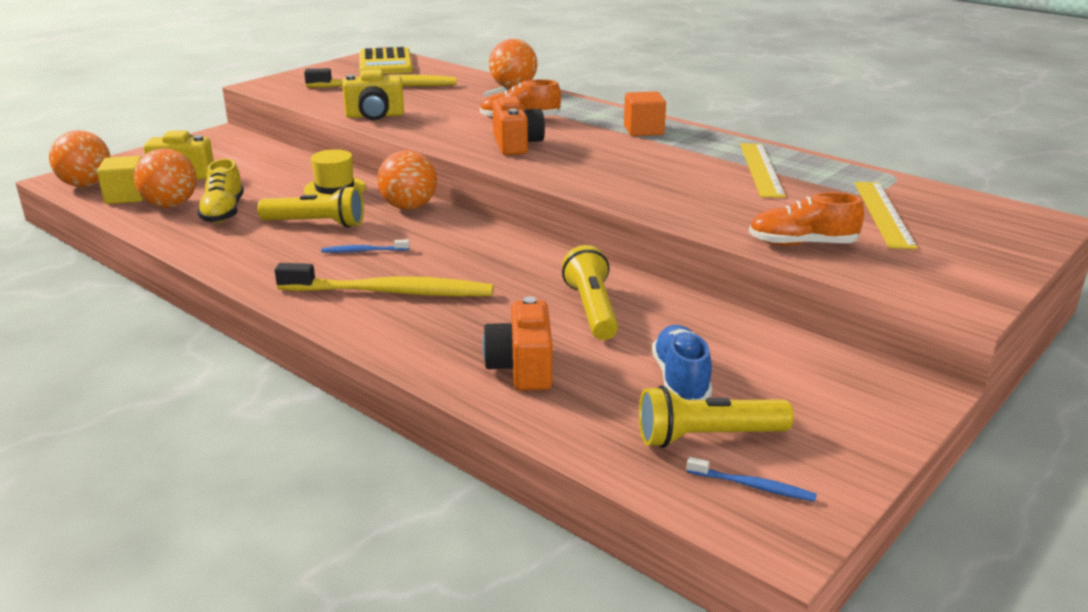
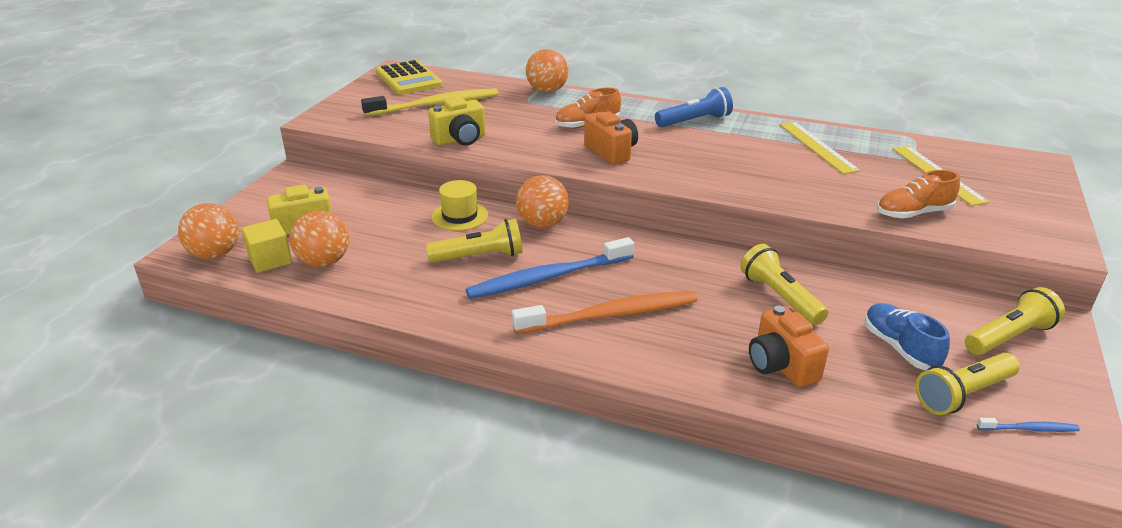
camera: 20 degrees left, 5 degrees up
yellow shoe [197,159,244,223] -> none
yellow toothbrush [275,263,494,296] -> orange toothbrush [512,291,698,334]
blue toothbrush [321,239,410,253] -> blue toothbrush [466,237,634,299], size x2.29
orange cube [624,91,666,136] -> blue flashlight [655,87,733,127]
none -> yellow flashlight [965,287,1065,355]

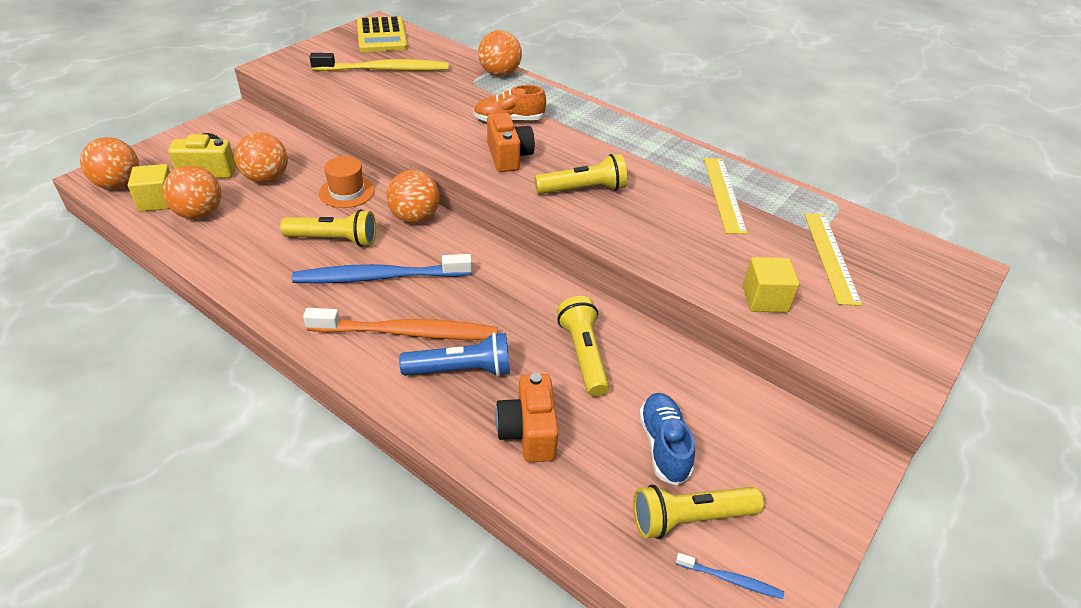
camera: 15 degrees right, 10 degrees up
yellow camera [428,97,485,146] -> none
yellow hat [432,180,488,231] -> orange hat [319,156,375,208]
blue flashlight [655,87,733,127] -> blue flashlight moved to [399,332,510,376]
orange shoe [877,170,960,219] -> yellow cube [743,257,799,313]
yellow flashlight [965,287,1065,355] -> yellow flashlight moved to [535,154,627,194]
none -> orange ball [235,132,288,183]

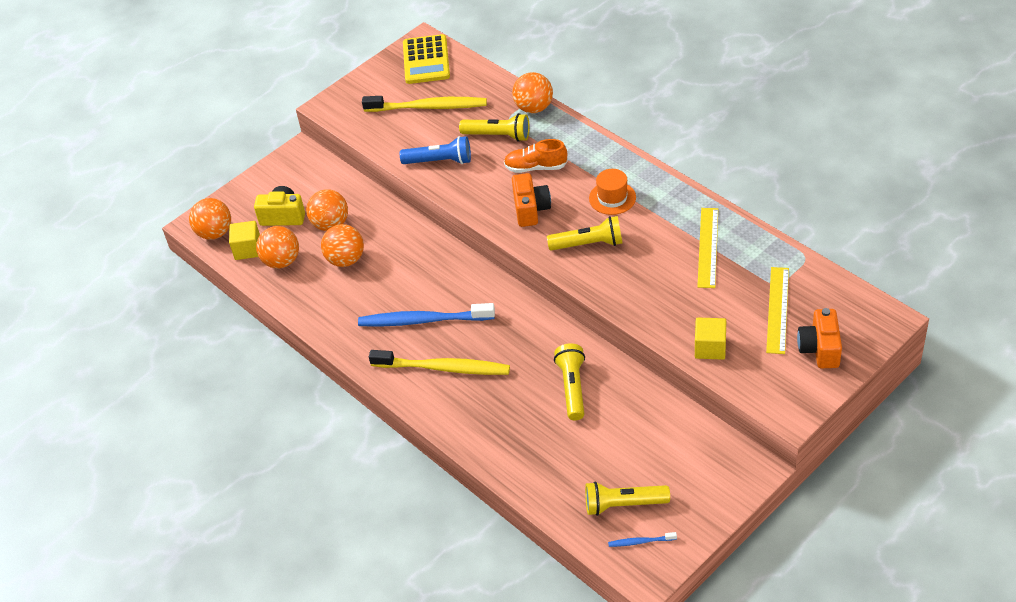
camera: 15 degrees right, 5 degrees up
yellow flashlight [280,209,376,247] -> yellow flashlight moved to [459,113,529,142]
orange toothbrush [303,308,497,340] -> yellow toothbrush [369,350,510,375]
orange hat [319,156,375,208] -> orange hat moved to [589,169,636,215]
orange ball [387,170,440,223] -> orange ball moved to [321,224,364,267]
blue flashlight [399,332,510,376] -> blue flashlight moved to [400,136,471,164]
orange camera [495,373,559,462] -> orange camera moved to [797,308,842,368]
blue shoe [639,393,695,486] -> none
blue toothbrush [676,553,784,599] -> blue toothbrush turned 150 degrees clockwise [608,532,677,547]

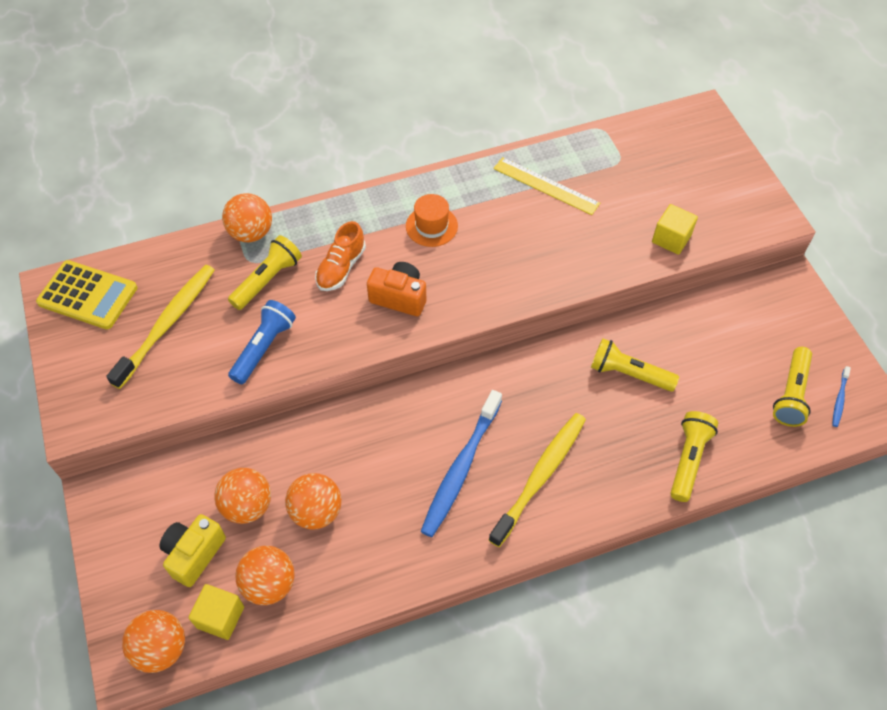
camera: 70 degrees left, 10 degrees up
yellow flashlight [547,216,623,251] -> yellow flashlight moved to [670,411,718,502]
yellow ruler [766,267,789,354] -> none
orange camera [797,308,842,368] -> none

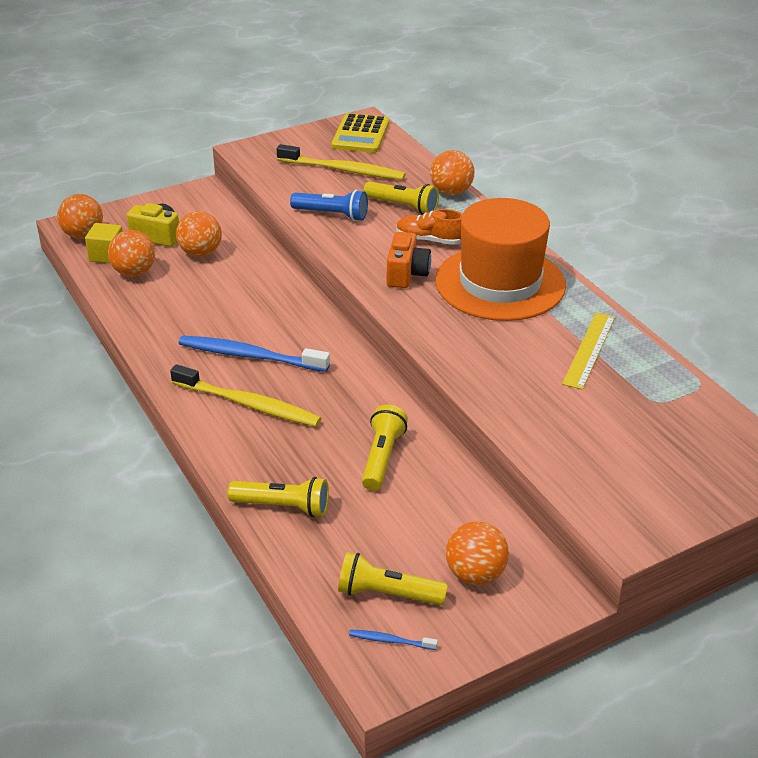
camera: 80 degrees right, 20 degrees down
orange ball [285,473,341,529] -> orange ball moved to [446,521,509,585]
orange hat [406,194,458,247] -> orange hat [435,198,566,321], size x2.42
yellow cube [652,204,698,255] -> none

